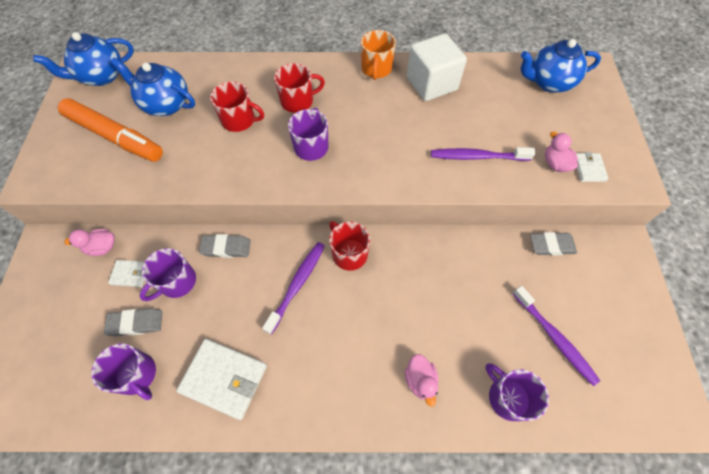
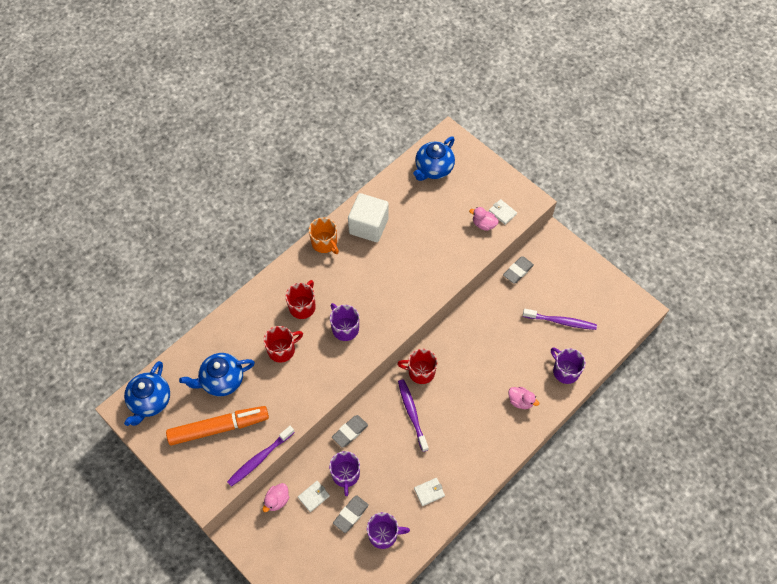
camera: 45 degrees left, 0 degrees up
white wallet [176,339,267,420] -> white wallet [414,478,445,506], size x0.52
purple toothbrush [431,147,535,161] -> purple toothbrush moved to [227,426,295,487]
purple mug [485,363,549,421] -> purple mug turned 45 degrees clockwise [551,347,586,384]

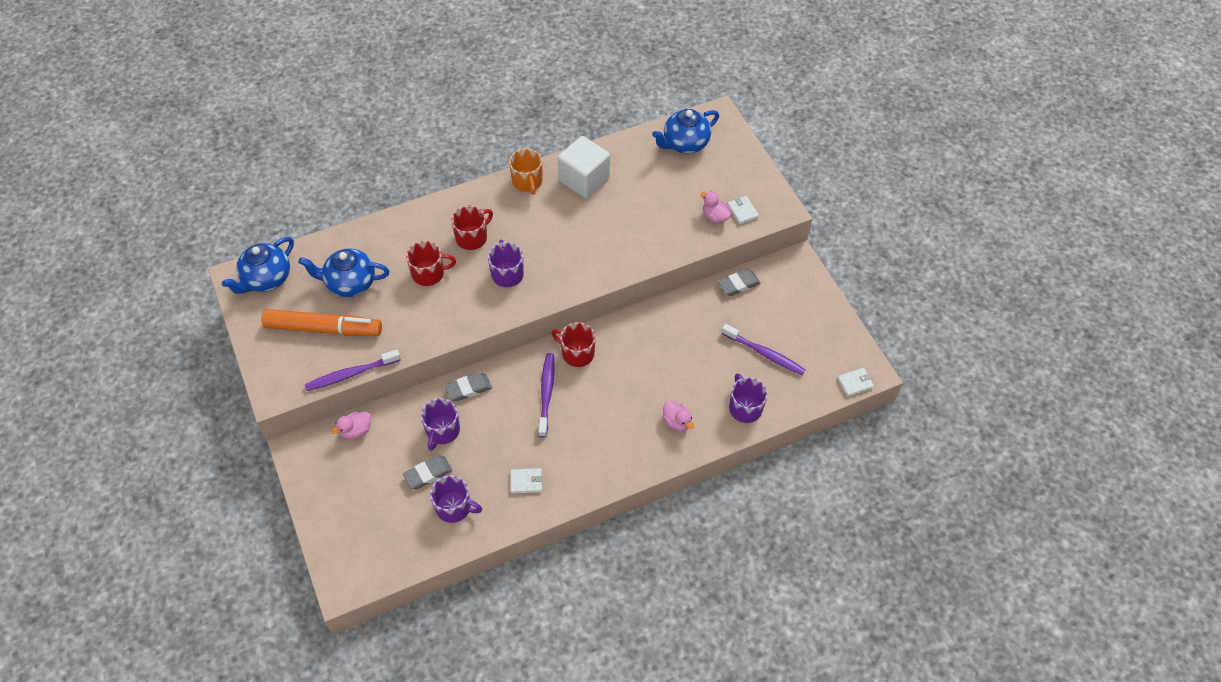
camera: 20 degrees right, 5 degrees down
white wallet [298,481,330,512] -> white wallet moved to [837,368,874,397]

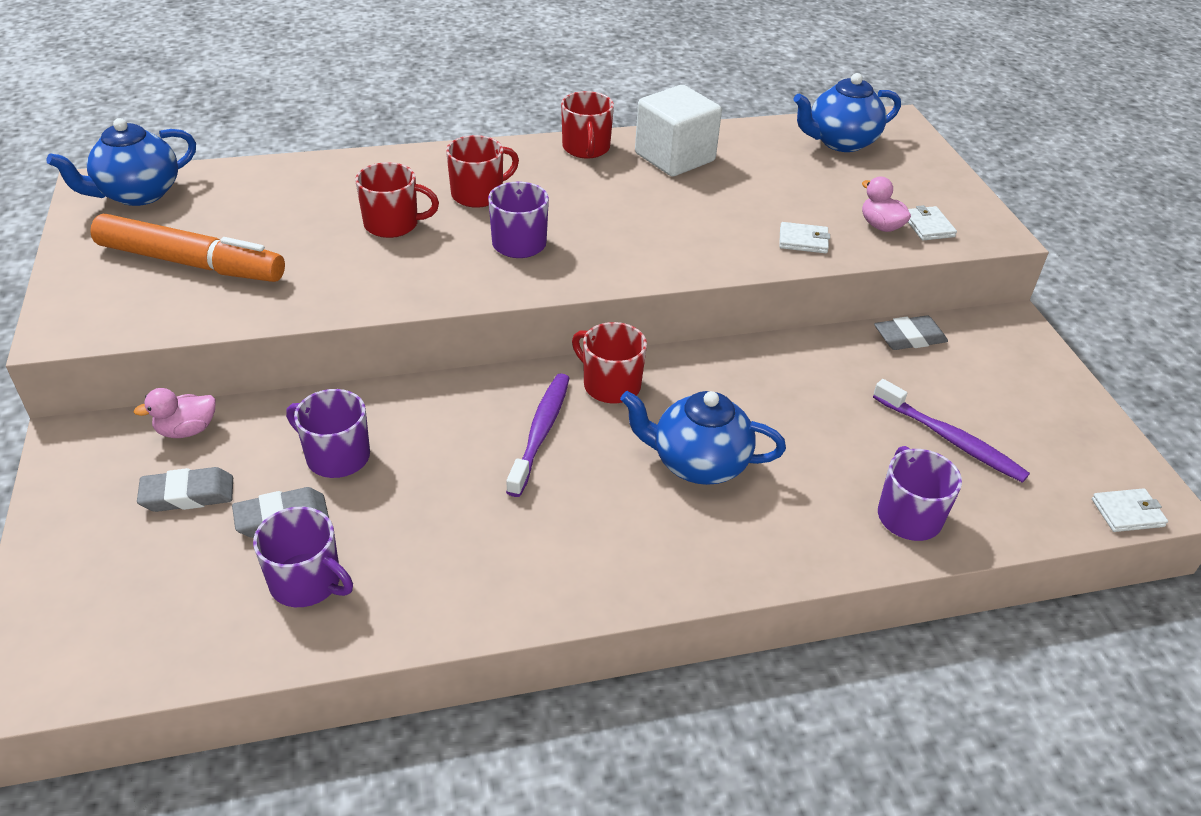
camera: 10 degrees right, 15 degrees down
blue teapot [298,248,389,297] -> blue teapot moved to [620,391,786,485]
purple toothbrush [305,349,401,391] -> none
purple mug [421,398,460,451] -> purple mug turned 90 degrees clockwise [286,389,370,478]
grey eraser [445,372,492,401] -> grey eraser moved to [137,467,233,512]
orange mug [509,149,543,195] -> red mug [561,91,614,159]
white wallet [511,468,543,494] -> white wallet moved to [779,222,830,253]
pink duck [662,400,694,432] -> none

